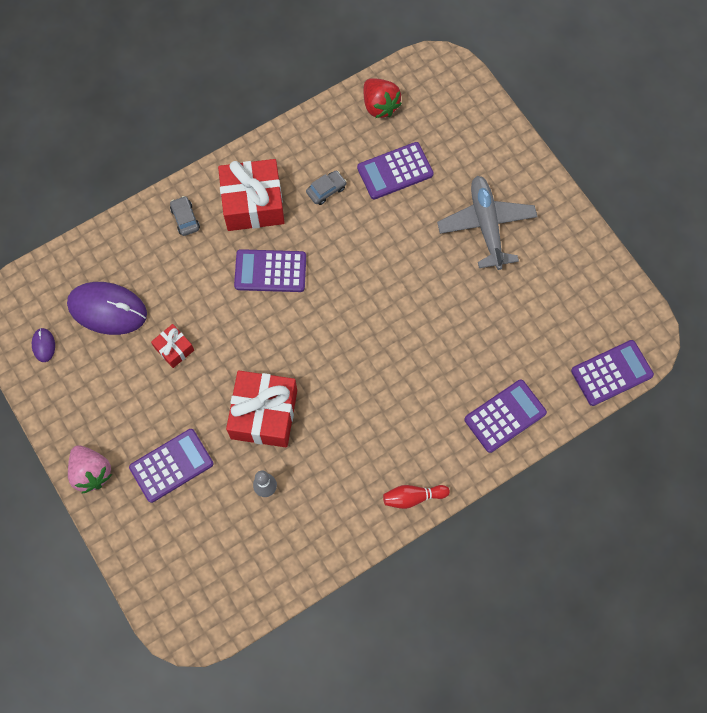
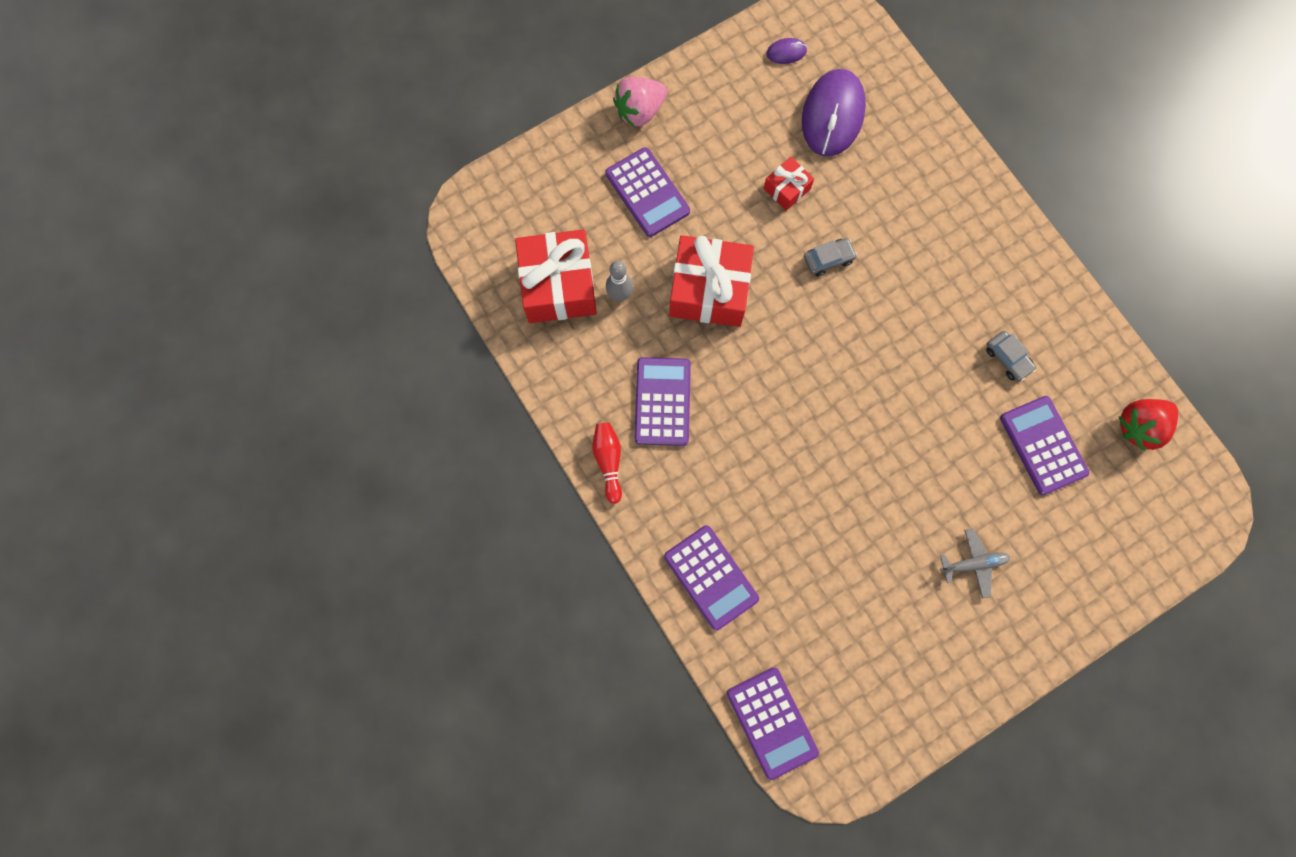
camera: 90 degrees right, 5 degrees up
grey car [170,196,200,236] -> grey car moved to [804,238,857,276]
red gift [218,159,285,231] -> red gift moved to [515,229,597,323]
purple calculator [234,249,306,292] -> purple calculator moved to [635,357,691,446]
grey plane [437,176,538,270] -> grey plane [940,528,1010,598], size x0.52

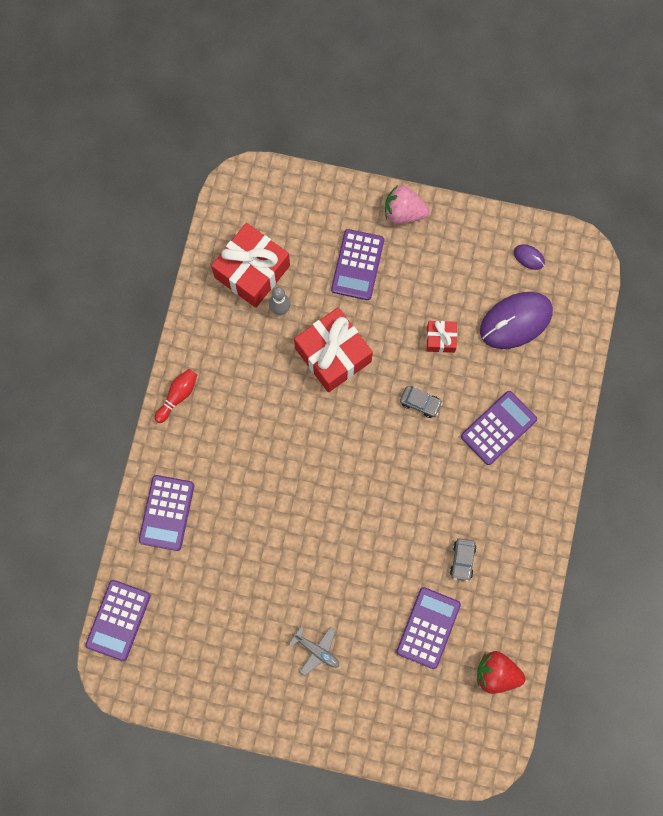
camera: 45 degrees right, 0 degrees up
purple calculator [635,357,691,446] -> purple calculator moved to [461,391,537,465]

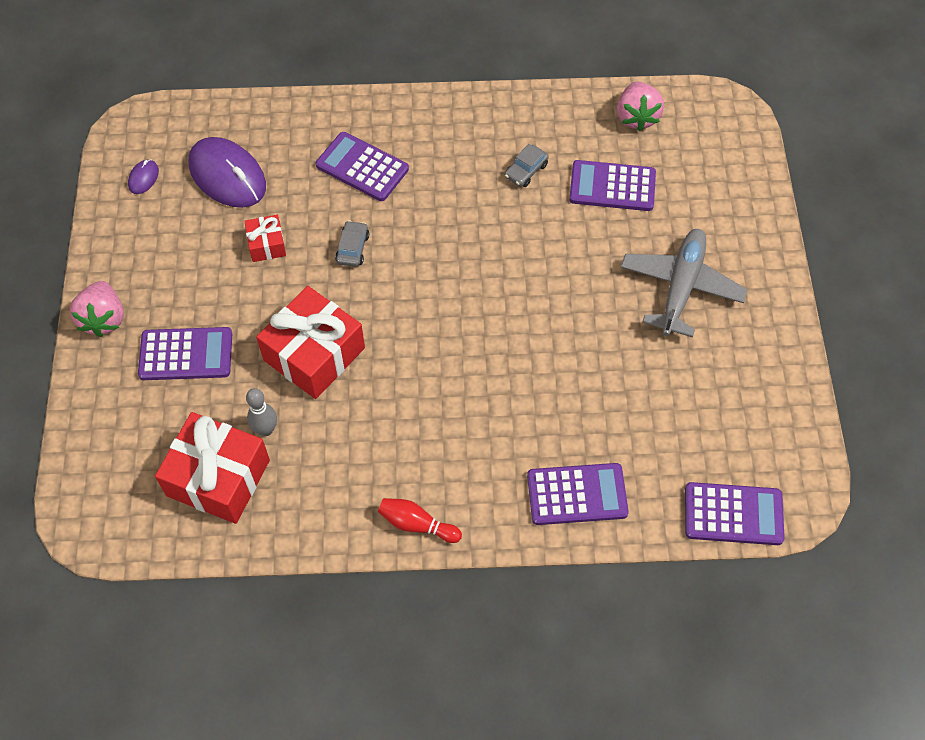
camera: 105 degrees left, 15 degrees down
grey plane [289,626,339,676] -> grey plane [621,229,748,338], size x1.92
grey car [450,538,477,582] -> grey car turned 135 degrees clockwise [505,144,549,187]
red strawberry [477,651,526,694] -> pink strawberry [617,81,664,131]

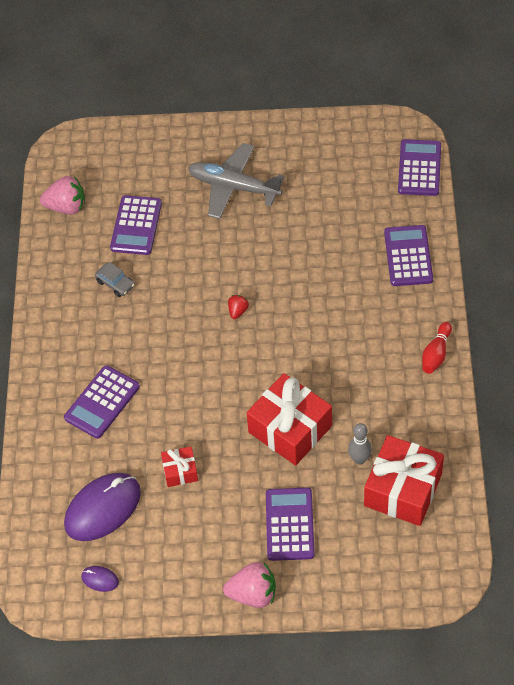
camera: 85 degrees left, 5 degrees down
grey car [335,221,369,267] -> none
none -> red strawberry [228,295,249,319]

